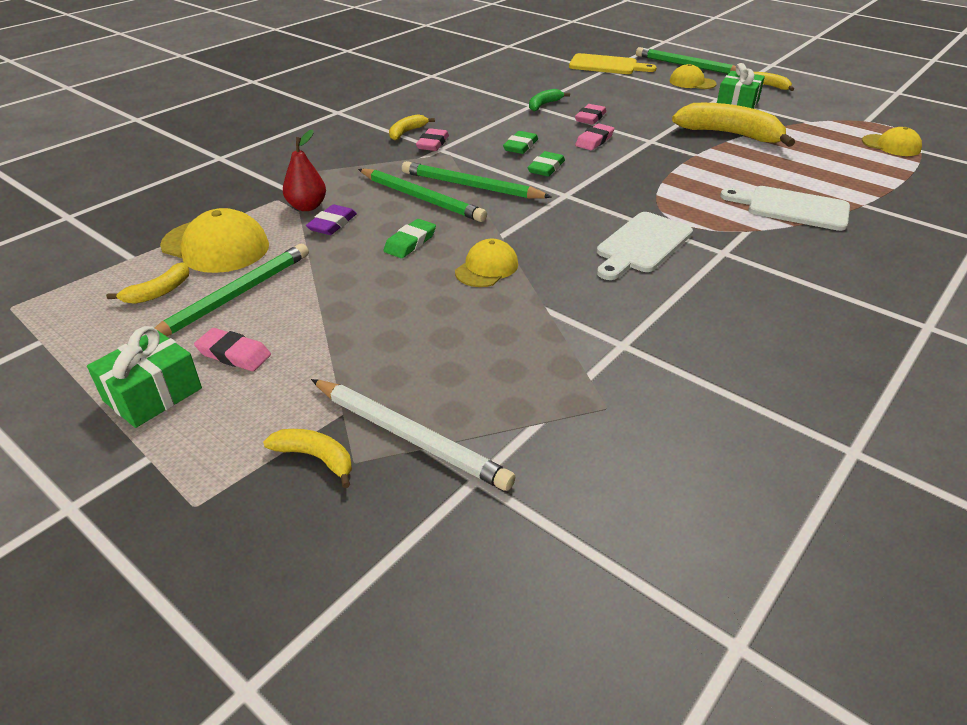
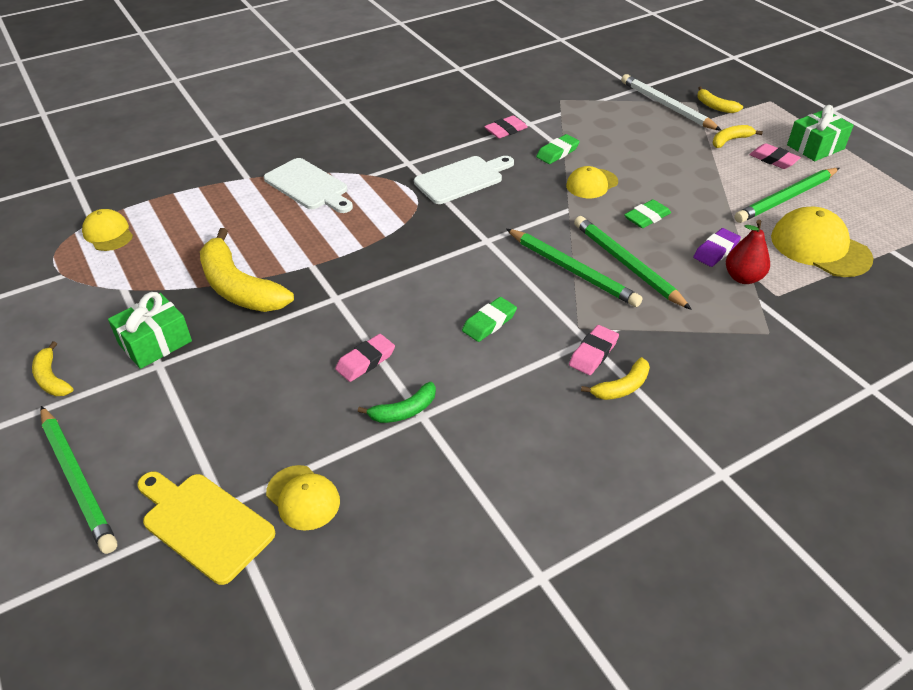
camera: 160 degrees left, 5 degrees up
yellow banana [106,262,189,304] -> yellow banana moved to [713,125,763,148]
green eraser [528,151,565,176] -> green eraser moved to [536,134,580,164]
pink eraser [575,123,614,150] -> pink eraser moved to [484,116,528,138]
yellow cap [669,64,717,89] -> yellow cap moved to [266,465,340,531]

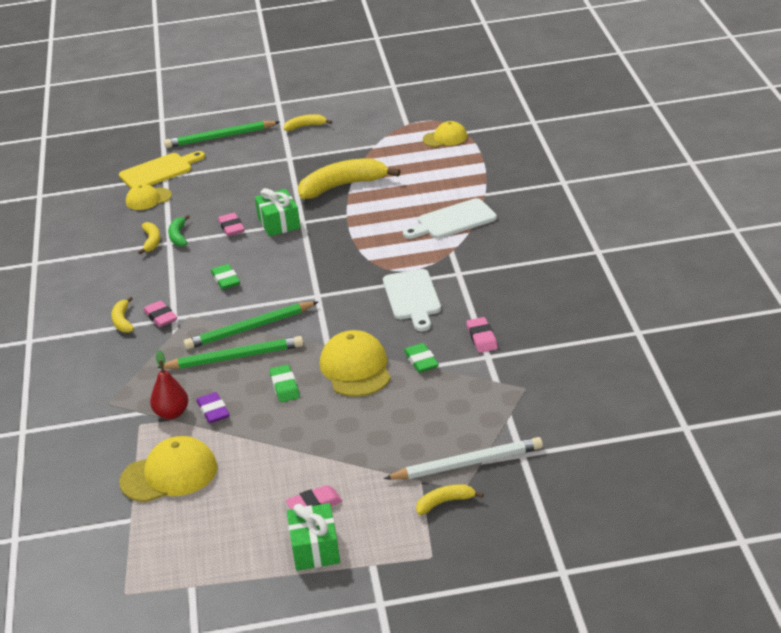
camera: 115 degrees right, 10 degrees down
green gift [108,292,192,369] -> green gift moved to [255,188,301,236]
yellow cap [566,166,618,198] -> yellow cap [320,330,391,397], size x1.63
yellow banana [713,125,763,148] -> yellow banana moved to [138,222,160,254]
green pencil [735,168,839,223] -> none

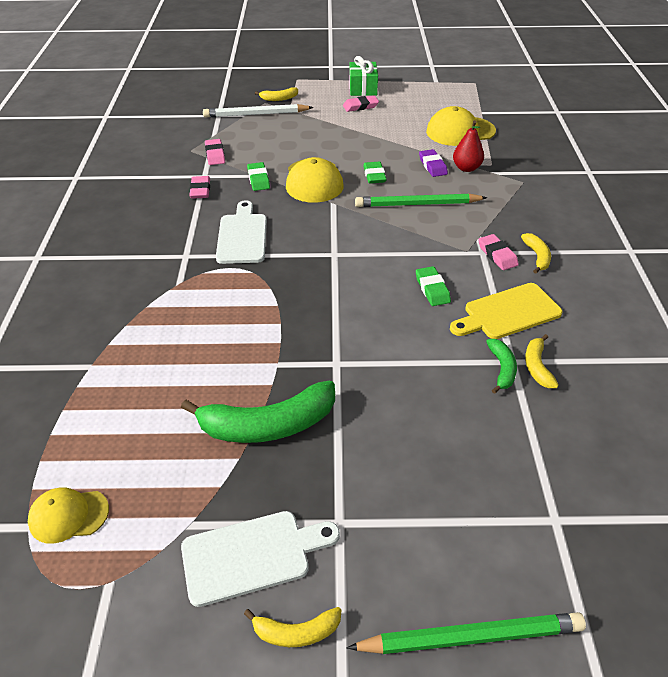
camera: 175 degrees left, 10 degrees up
yellow cutting board [119,151,205,188] -> yellow cutting board moved to [450,283,562,339]
yellow cap [126,184,172,210] -> none
green pencil [183,302,318,350] -> none
pink eraser [218,213,245,236] -> pink eraser moved to [205,139,225,165]
green gift [255,188,301,236] -> none
yellow banana [298,158,400,199] -> green banana [181,381,335,443]
white cutting board [403,198,497,239] -> white cutting board moved to [181,511,340,607]

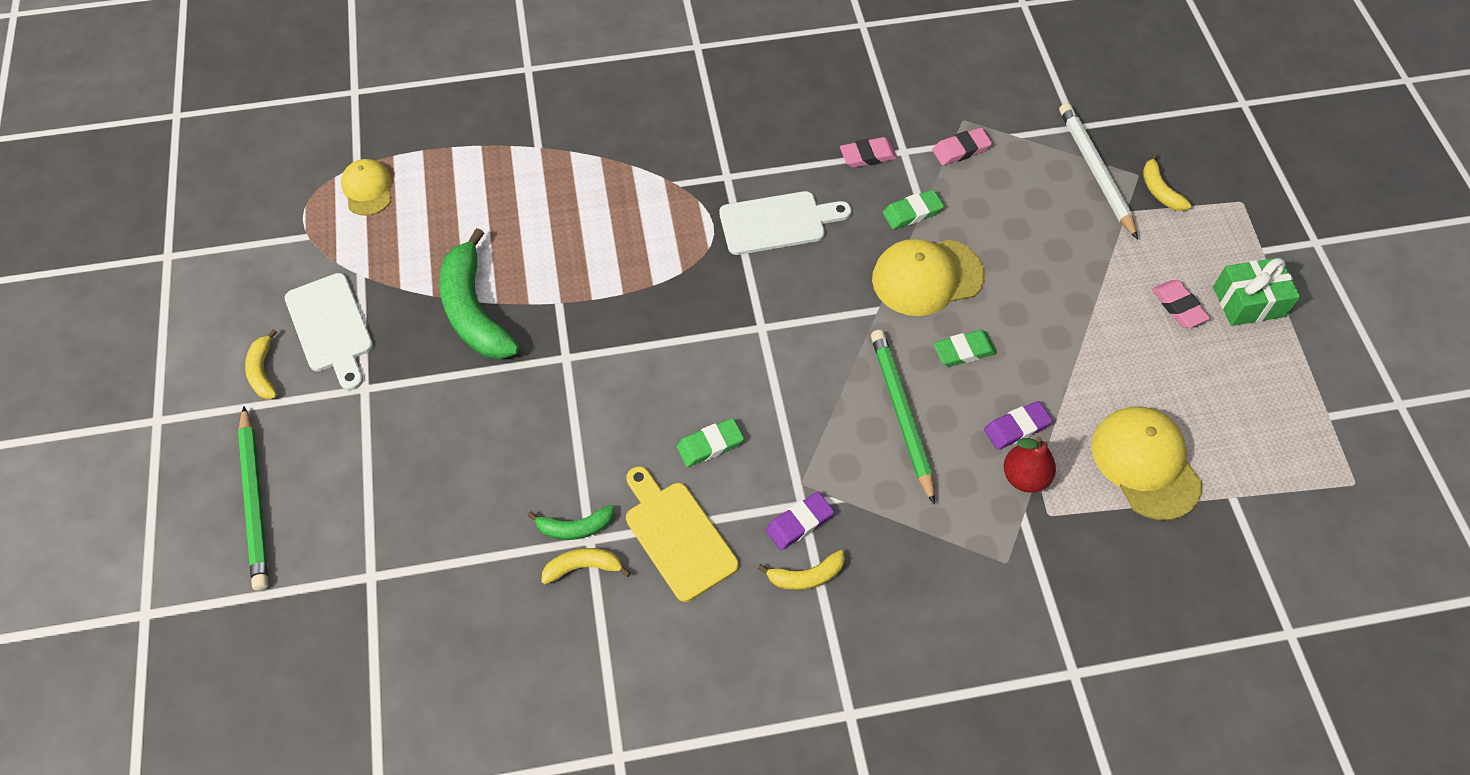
camera: 80 degrees right, 15 degrees up
pink eraser [478,234,519,270] -> purple eraser [765,492,834,550]

